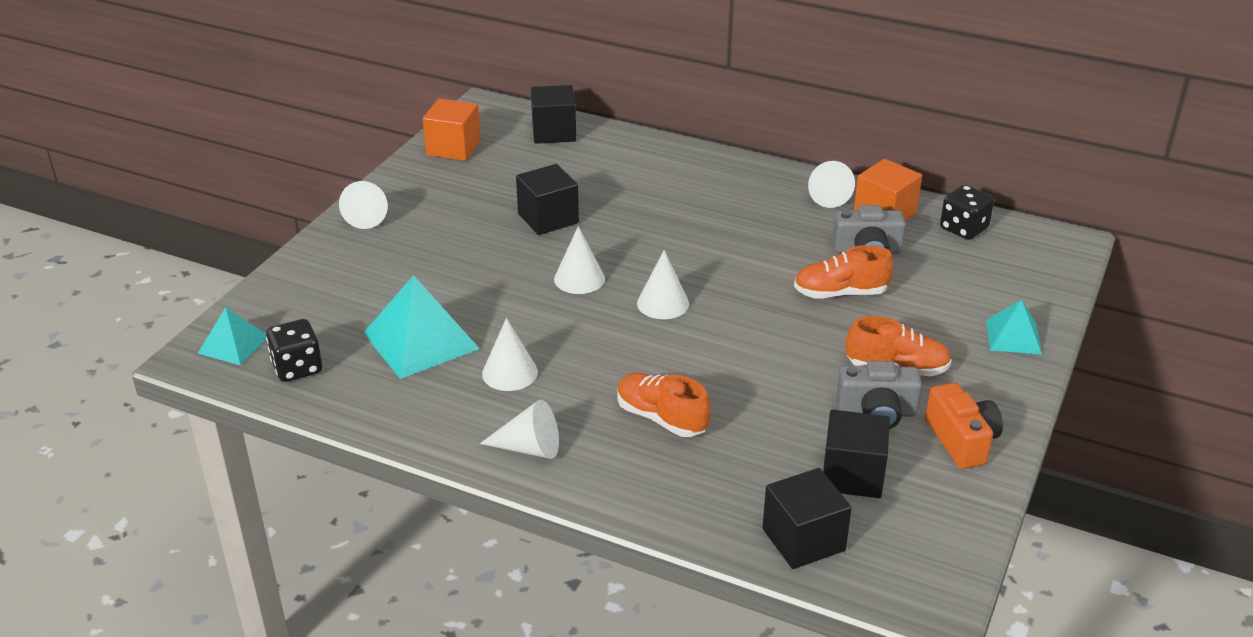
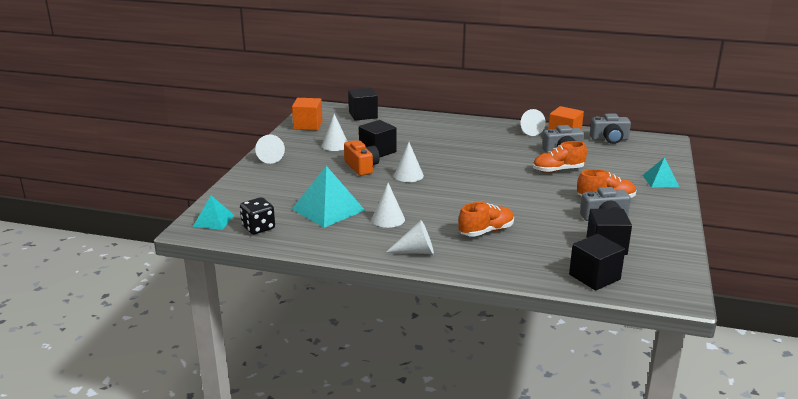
camera: 10 degrees left, 10 degrees down
orange shoe [617,373,711,437] -> orange shoe turned 120 degrees clockwise [458,202,514,237]
white cone [637,250,689,319] -> white cone moved to [322,114,348,151]
orange camera [925,383,1003,469] -> orange camera moved to [344,140,380,176]
black dice [940,185,994,240] -> grey camera [590,114,631,144]

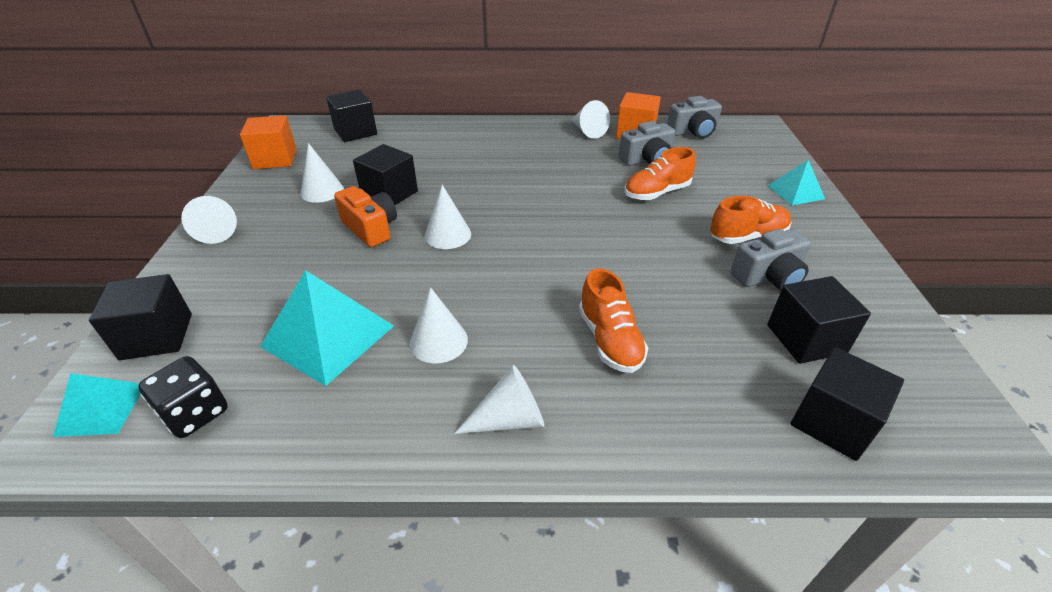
camera: 15 degrees left, 15 degrees up
orange shoe [458,202,514,237] -> orange shoe turned 120 degrees clockwise [579,268,648,373]
none -> black cube [89,274,192,360]

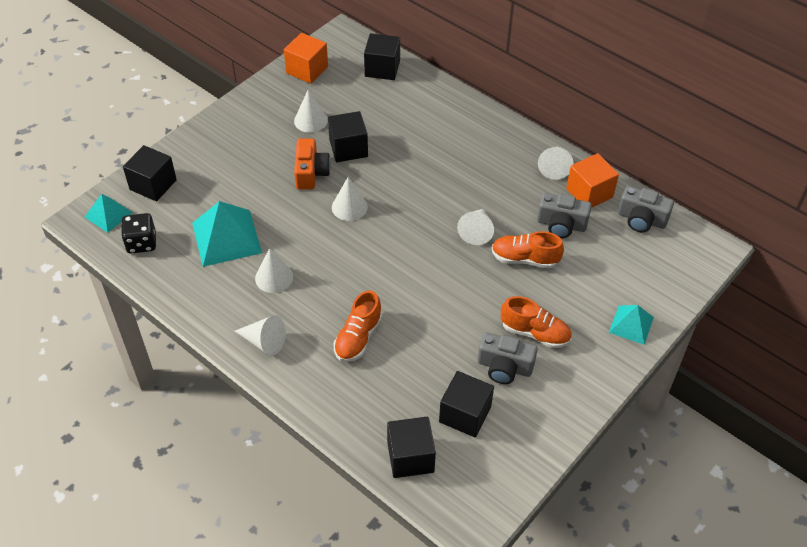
camera: 40 degrees right, 10 degrees up
white cone [181,196,237,244] -> white cone moved to [457,209,494,245]

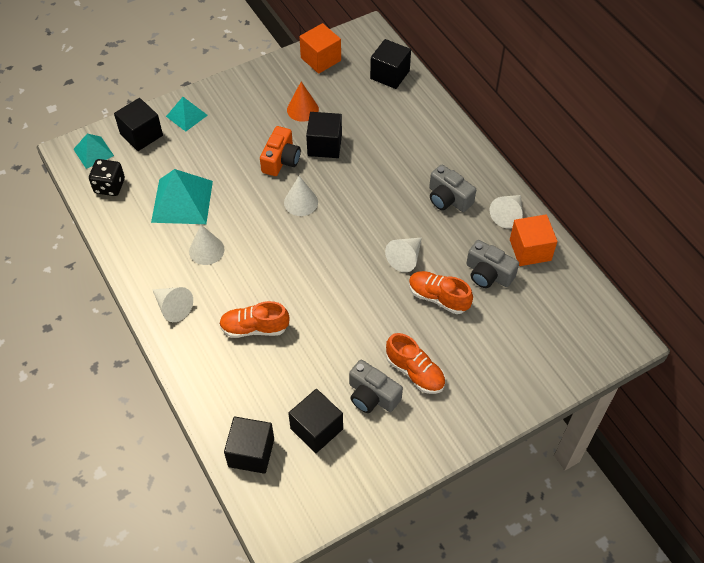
camera: 20 degrees right, 5 degrees up
white cone [294,90,328,133] -> orange cone [287,82,319,122]
orange shoe [334,290,382,362] -> orange shoe turned 45 degrees clockwise [219,301,289,338]
turquoise pyramid [609,305,654,345] -> turquoise pyramid moved to [166,97,208,132]
grey camera [618,186,674,232] -> grey camera moved to [429,165,476,212]

